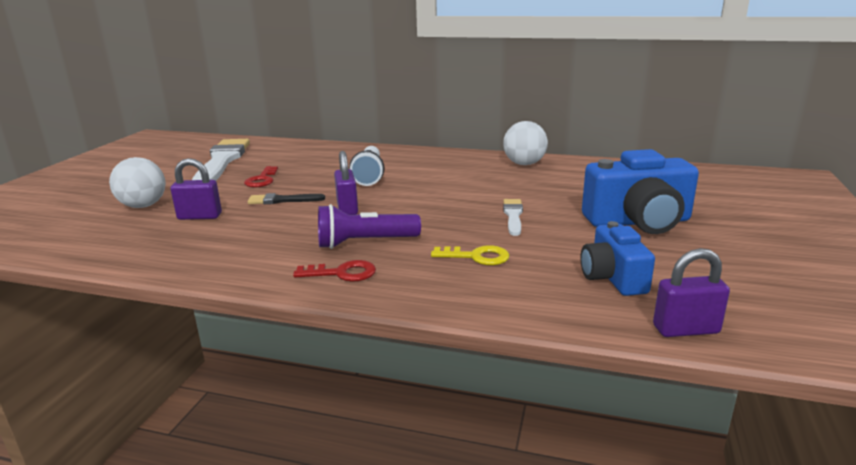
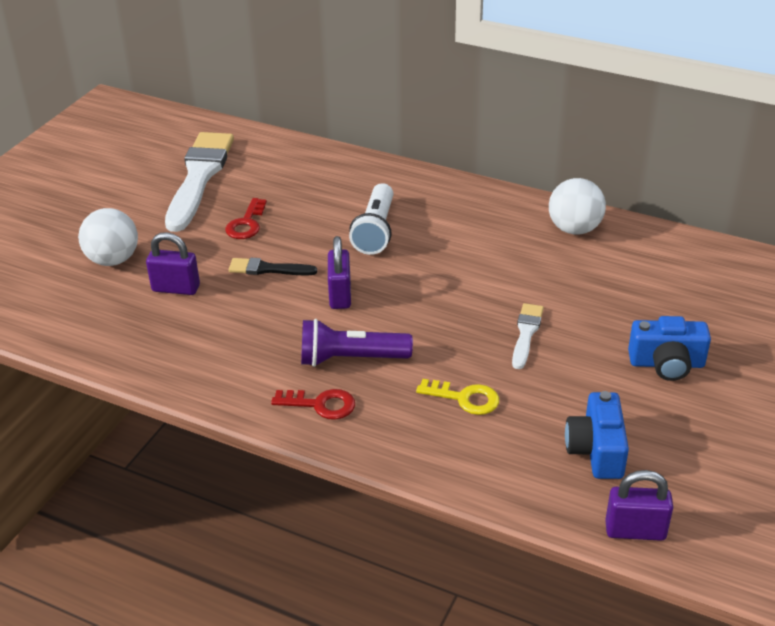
camera: 10 degrees right, 15 degrees up
blue camera [582,149,699,234] -> blue camera [628,316,711,381], size x0.62

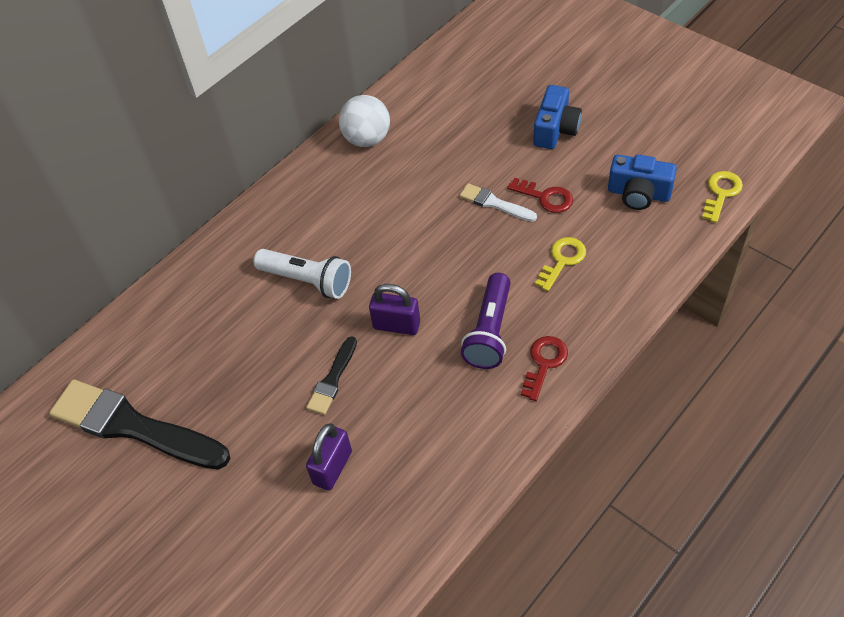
camera: 70 degrees left, 15 degrees up
white ball [78,208,138,266] -> none
white brush [165,132,234,232] -> black brush [49,379,230,470]
red key [225,198,267,239] -> red key moved to [507,178,573,213]
purple padlock [605,470,673,541] -> yellow key [702,171,743,223]

